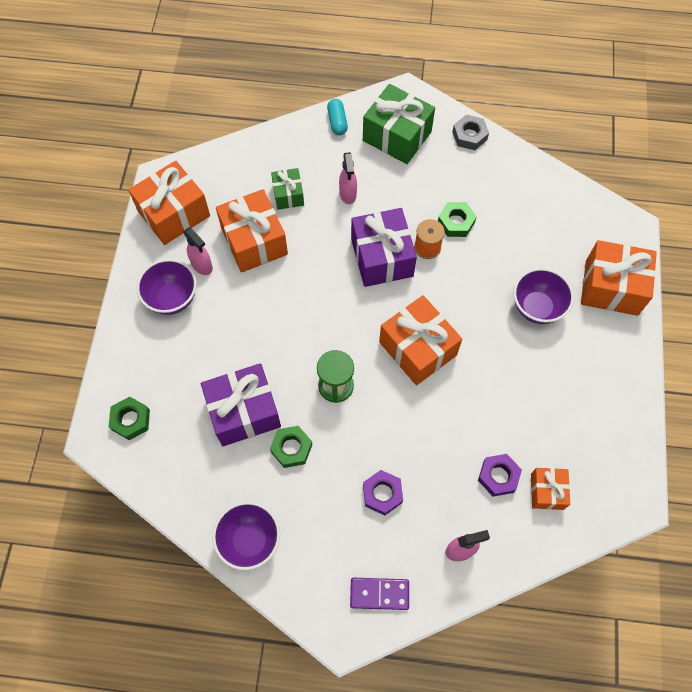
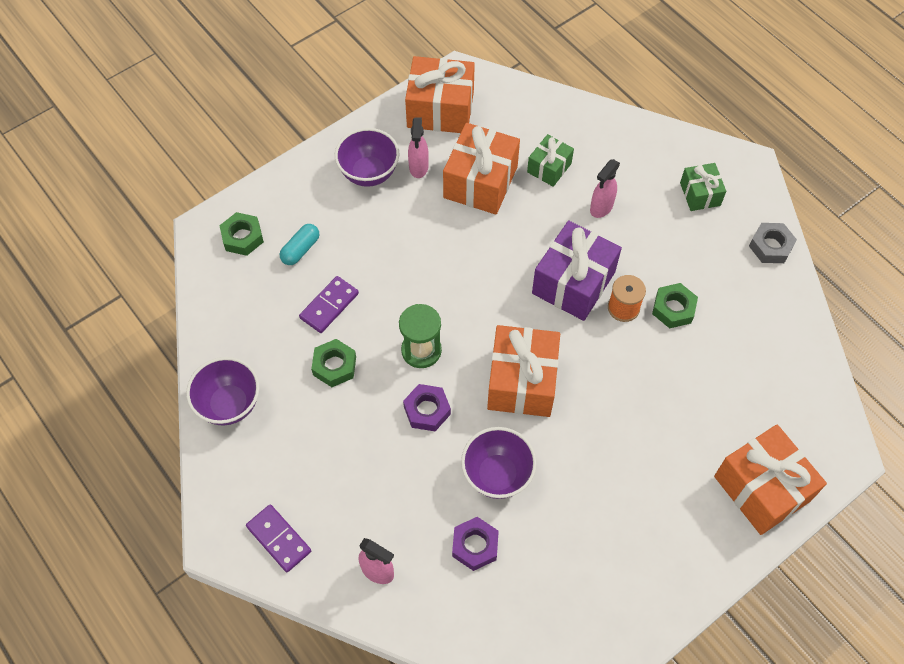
camera: 45 degrees right, 5 degrees down
purple gift [201,363,281,446] -> purple domino [299,276,359,333]
turquoise capsule [327,99,348,135] -> turquoise capsule moved to [280,224,319,265]
green gift [363,84,435,164] -> green gift [680,163,726,211], size x0.56
purple nut [363,470,403,515] -> purple nut moved to [403,384,451,431]
purple bowl [513,268,574,324] -> purple bowl moved to [461,427,537,499]
orange gift [531,468,570,510] -> none

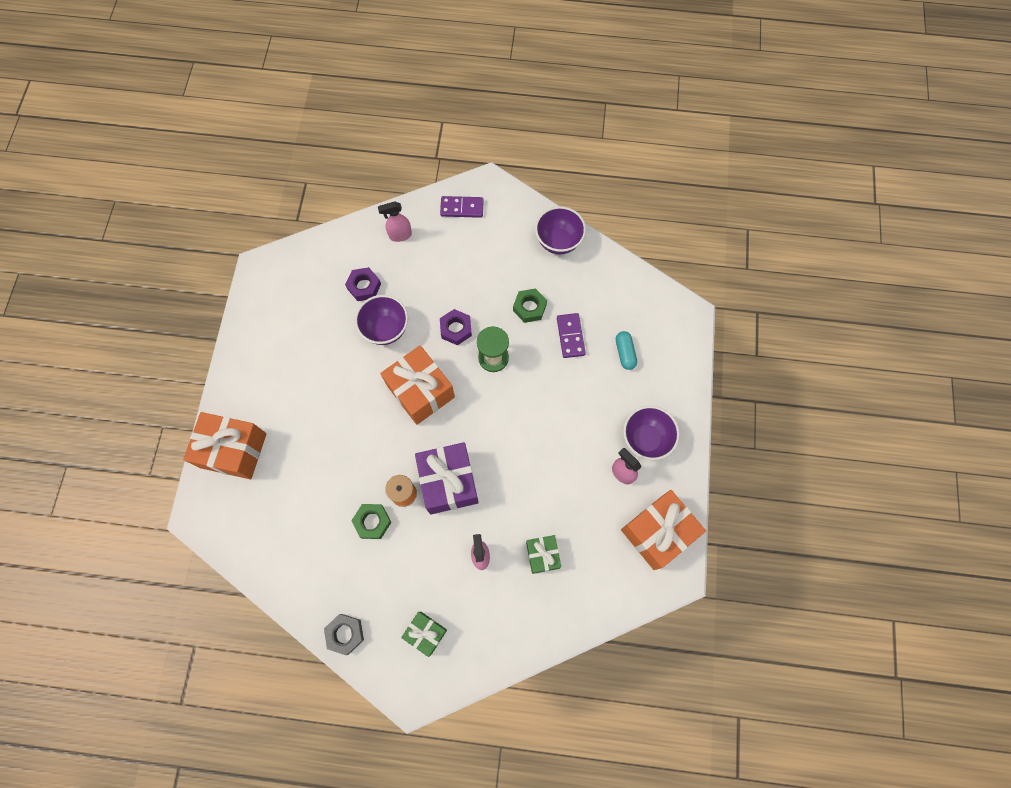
camera: 135 degrees right, 10 degrees up
green nut [219,212,264,256] -> none
orange gift [443,123,520,215] -> none

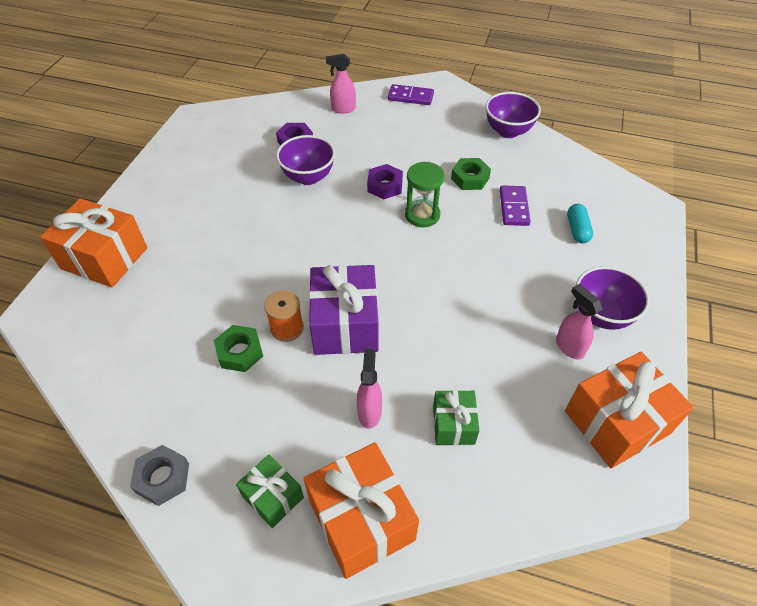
camera: 10 degrees right, 20 degrees down
orange gift [380,345,455,425] -> orange gift moved to [303,442,419,579]

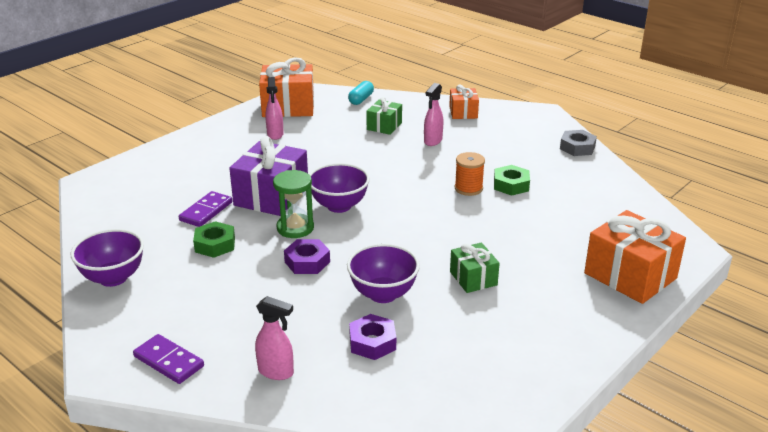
camera: 155 degrees left, 20 degrees down
green gift [236,454,304,528] -> green gift moved to [450,242,500,293]
orange gift [303,442,419,579] -> orange gift [449,84,479,119], size x0.56
purple gift [309,265,378,355] -> purple gift moved to [229,136,308,216]
turquoise capsule [567,204,593,243] -> turquoise capsule moved to [348,81,374,105]
purple bowl [576,266,650,330] -> purple bowl moved to [309,163,370,213]

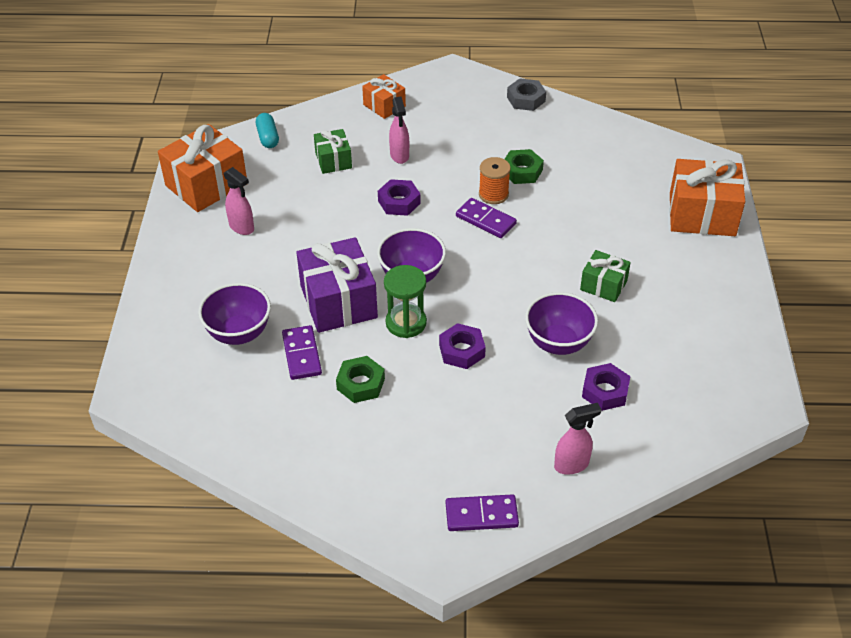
camera: 40 degrees left, 15 degrees up
purple bowl [71,229,144,287] -> purple bowl moved to [198,283,271,345]
none -> purple nut [378,179,420,216]
none -> purple domino [456,198,517,238]

